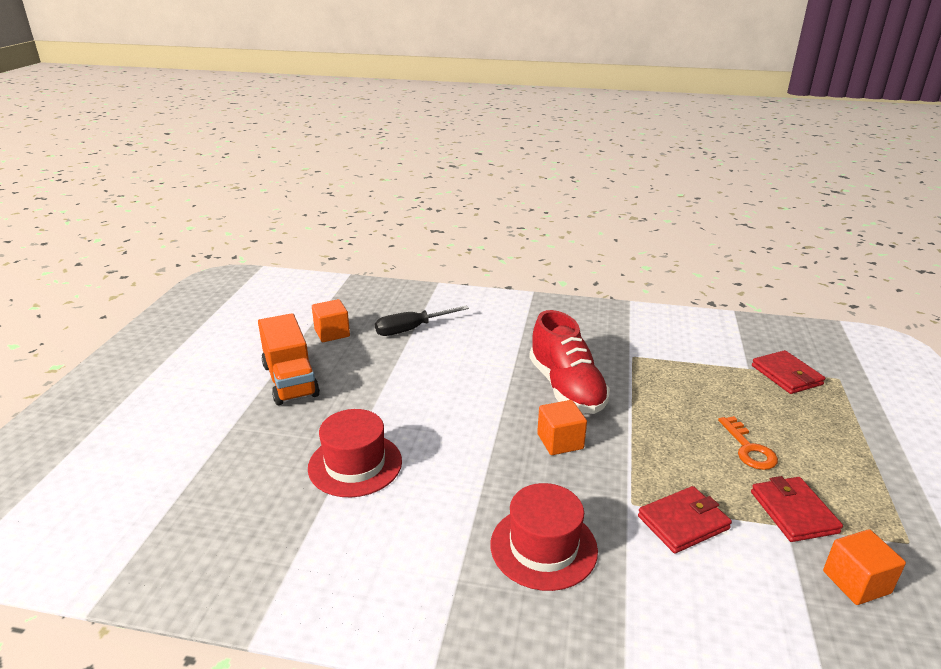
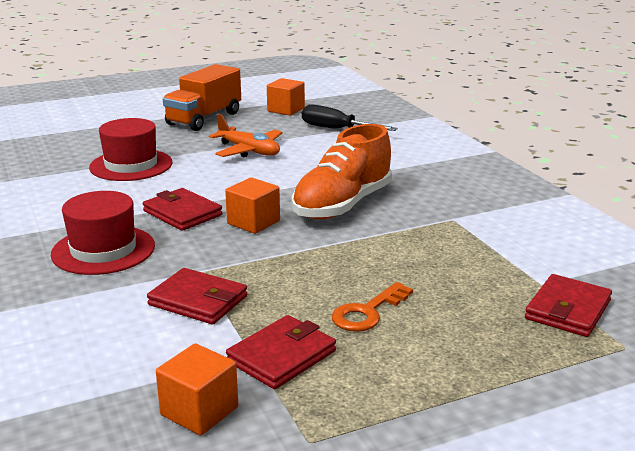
camera: 55 degrees right, 5 degrees down
red shoe [529,310,610,414] -> orange shoe [292,124,392,220]
none -> red wallet [143,188,222,231]
none -> orange plane [209,114,283,158]

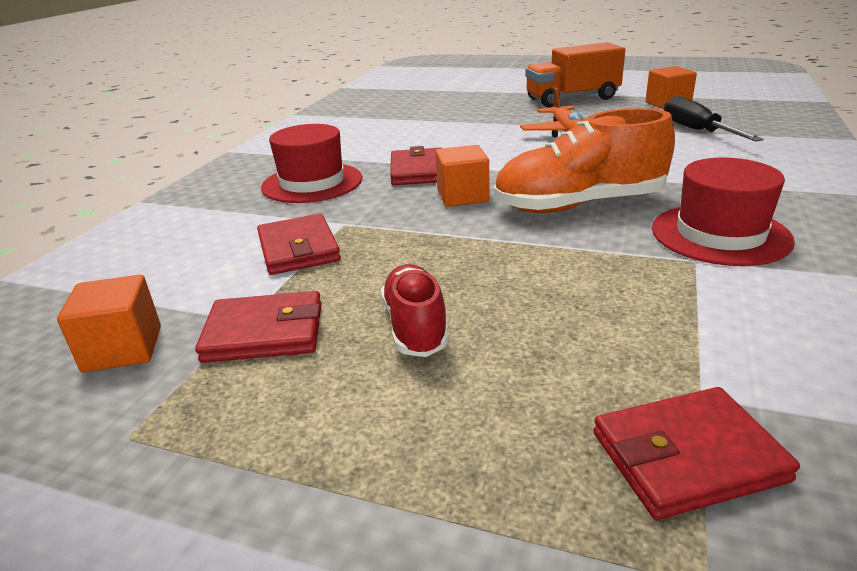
camera: 45 degrees right, 5 degrees up
red hat [89,118,172,181] -> red hat moved to [652,158,795,266]
orange key [331,282,413,332] -> red shoe [381,264,449,357]

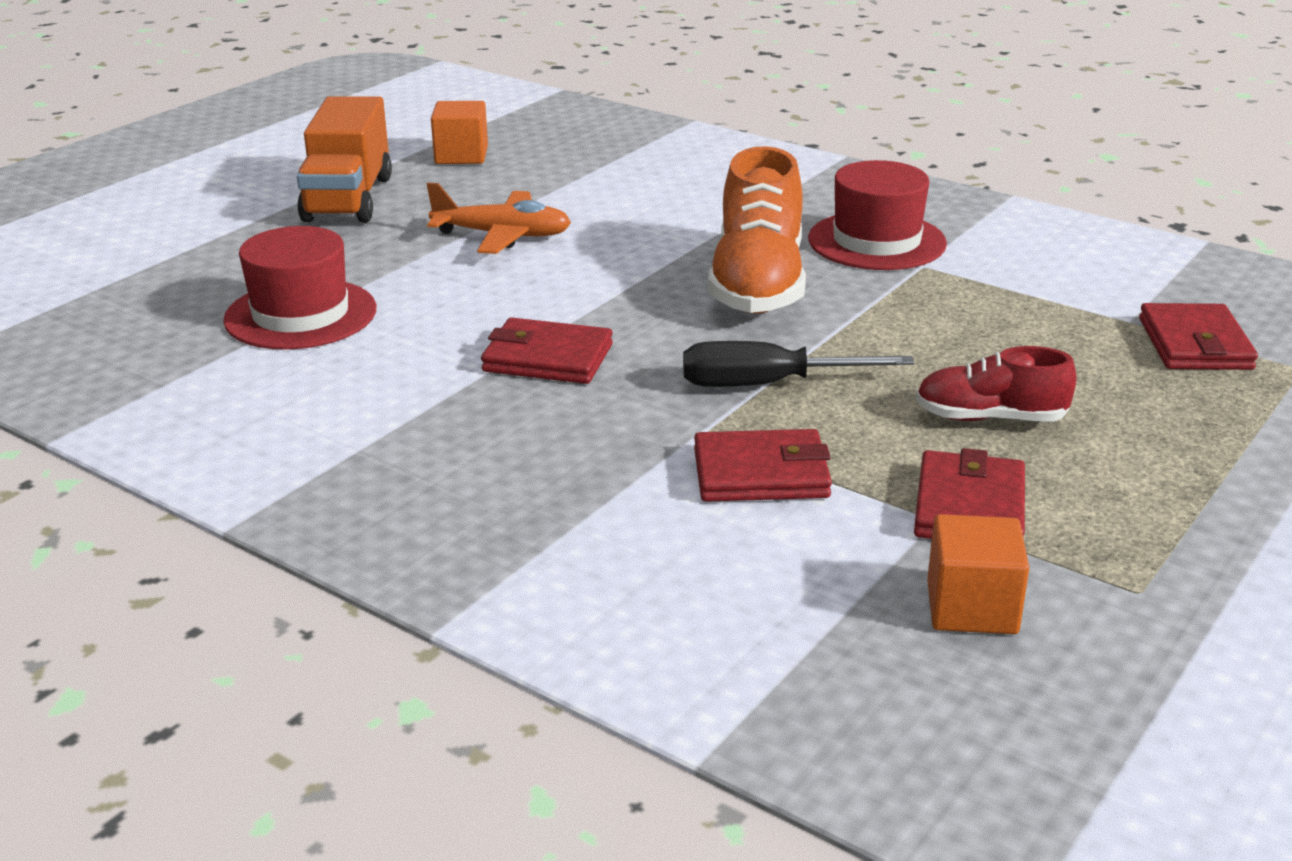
camera: 75 degrees left, 0 degrees up
red hat [261,124,362,203] -> red hat moved to [223,226,376,350]
orange cube [436,145,489,207] -> none
black screwdriver [664,96,764,142] -> black screwdriver moved to [683,341,914,387]

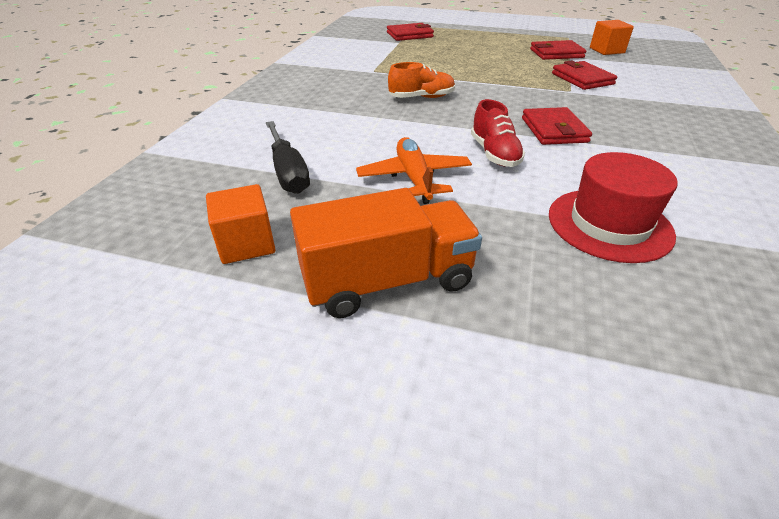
camera: 110 degrees left, 10 degrees up
black screwdriver [683,341,914,387] -> black screwdriver moved to [266,121,310,194]
orange shoe [708,146,806,314] -> orange shoe [388,62,455,98], size x0.58
red hat [808,160,947,270] -> none
red shoe [916,346,1077,422] -> red shoe moved to [471,99,525,167]

